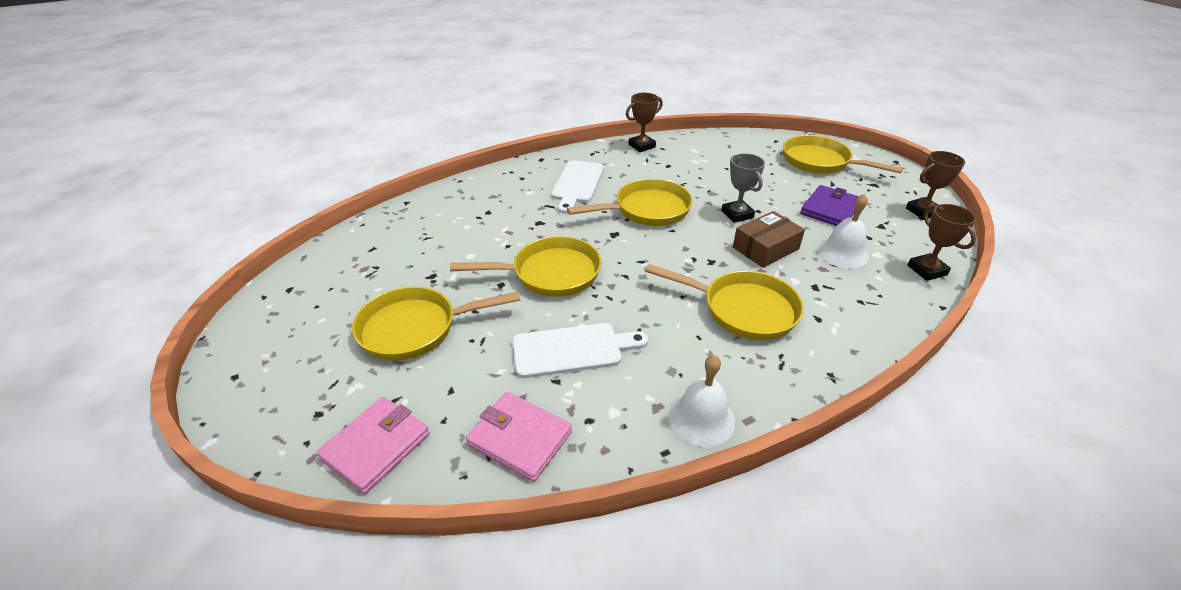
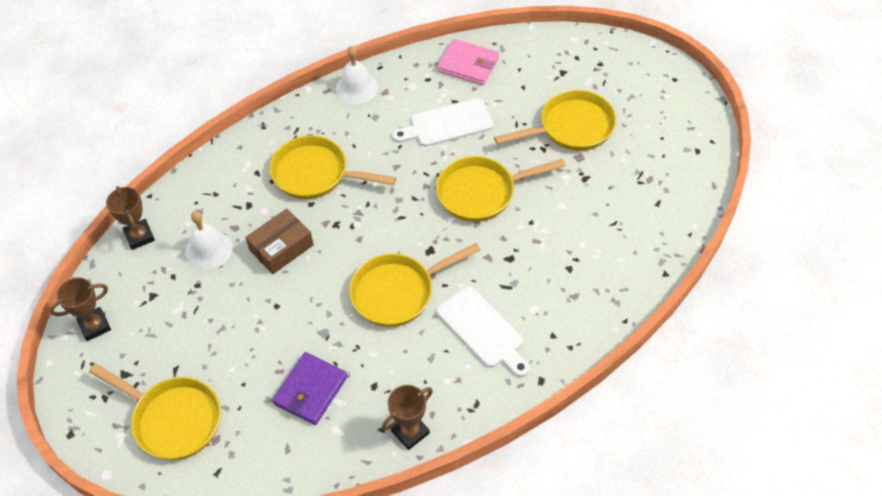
camera: 175 degrees right, 15 degrees up
pink wallet [316,397,430,494] -> none
white cutting board [551,161,604,214] -> white cutting board turned 135 degrees clockwise [437,286,530,377]
grey trophy [721,153,765,223] -> none
purple wallet [800,185,859,226] -> purple wallet moved to [272,352,348,425]

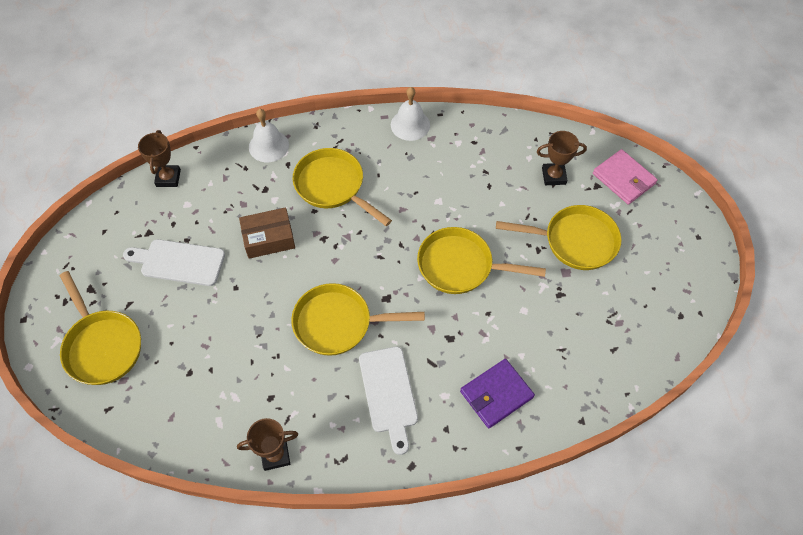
camera: 25 degrees right, 5 degrees up
brown trophy [50,277,111,341] -> brown trophy moved to [537,131,587,185]
white bell [185,211,233,270] -> white bell moved to [249,109,289,162]
purple wallet [272,352,348,425] -> purple wallet moved to [460,359,535,428]
white cutting board [392,98,494,147] -> white cutting board moved to [123,239,225,286]
pink wallet [437,39,499,85] -> pink wallet moved to [593,149,658,205]

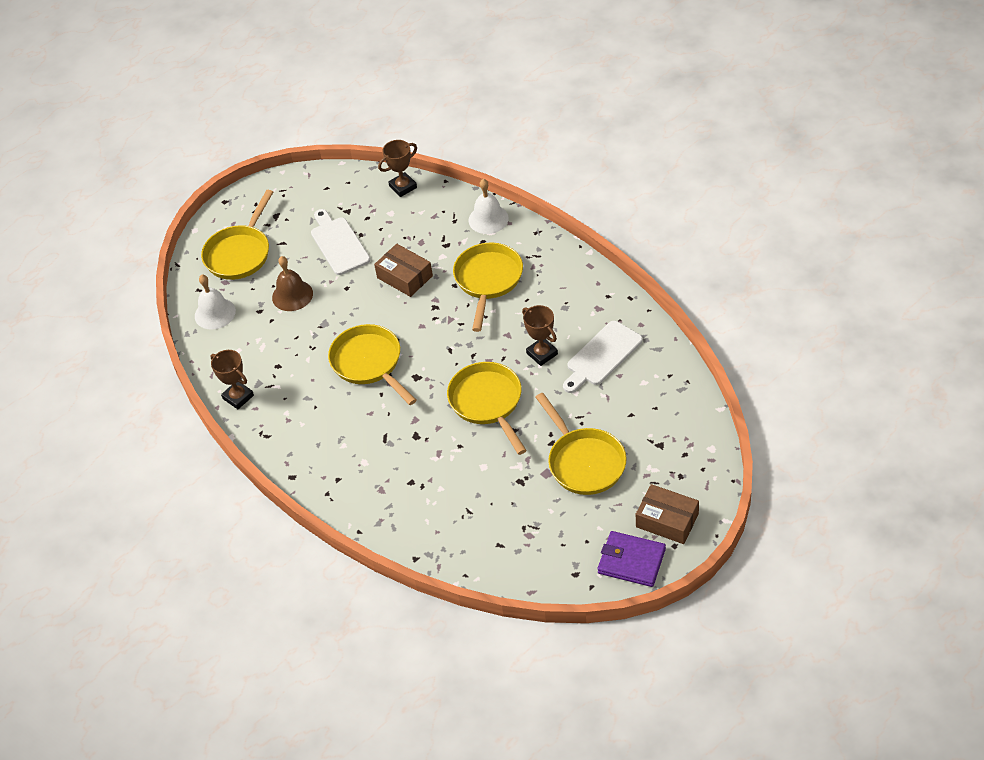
camera: 60 degrees right, 10 degrees down
white cutting board [359,347,418,455] -> white cutting board moved to [563,321,643,393]
white bell [391,87,430,141] -> white bell moved to [195,275,236,330]
purple wallet [460,359,535,428] -> purple wallet moved to [597,531,666,587]
brown trophy [537,131,587,185] -> brown trophy moved to [522,305,558,366]
pink wallet [593,149,658,205] -> none
none -> brown bell [272,256,313,311]
none -> brown box [636,484,699,544]

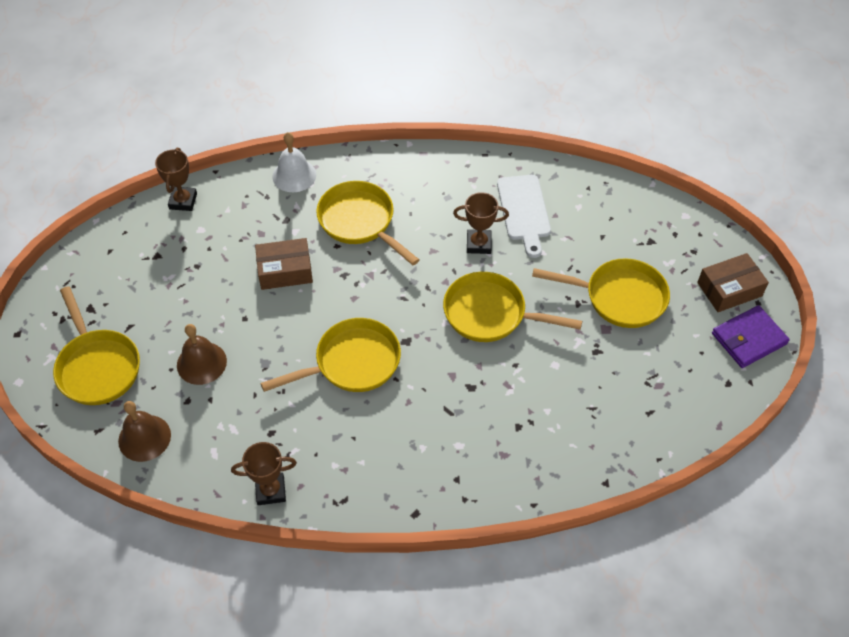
camera: 55 degrees left, 5 degrees up
white bell [195,275,236,330] -> brown bell [118,401,171,462]
white cutting board [311,209,370,275] -> none
yellow pan [328,324,416,405] -> yellow pan turned 150 degrees clockwise [261,318,401,392]

